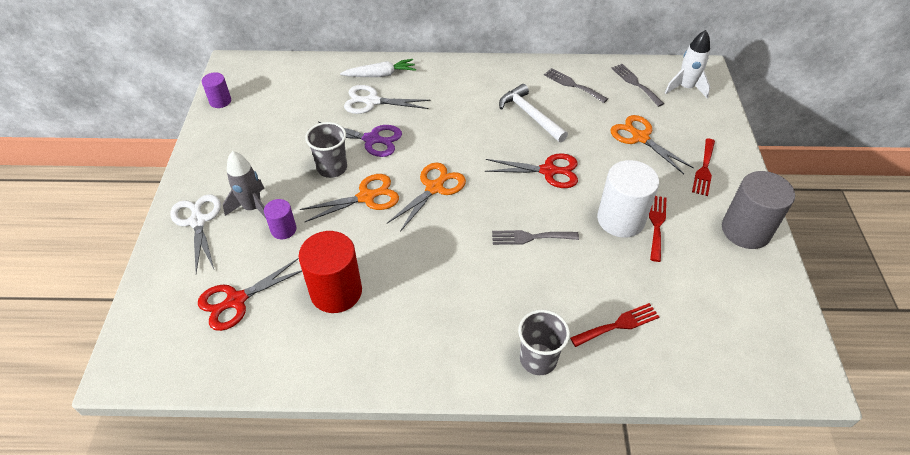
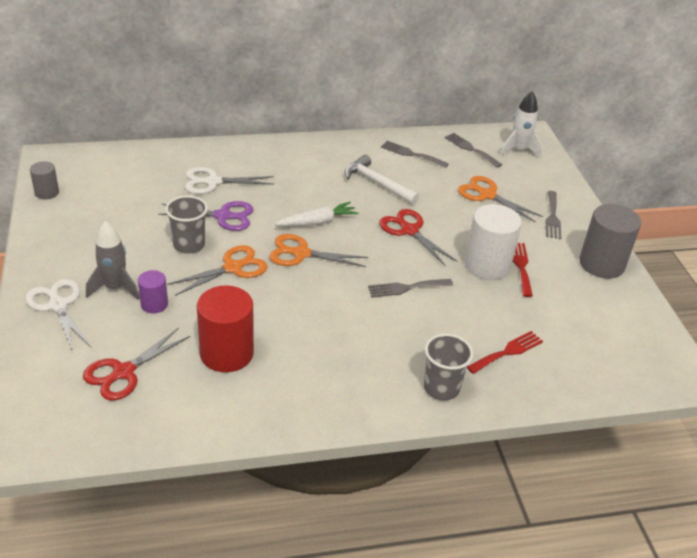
camera: 15 degrees left, 10 degrees down
purple cylinder [202,72,231,108] -> grey cylinder [30,161,59,199]
white carrot [340,59,416,77] -> white carrot moved to [275,202,359,226]
orange scissors [387,162,466,232] -> orange scissors turned 105 degrees counterclockwise [269,234,368,267]
red scissors [485,153,578,188] -> red scissors turned 120 degrees counterclockwise [379,209,458,267]
red fork [692,138,715,196] -> grey fork [546,191,561,239]

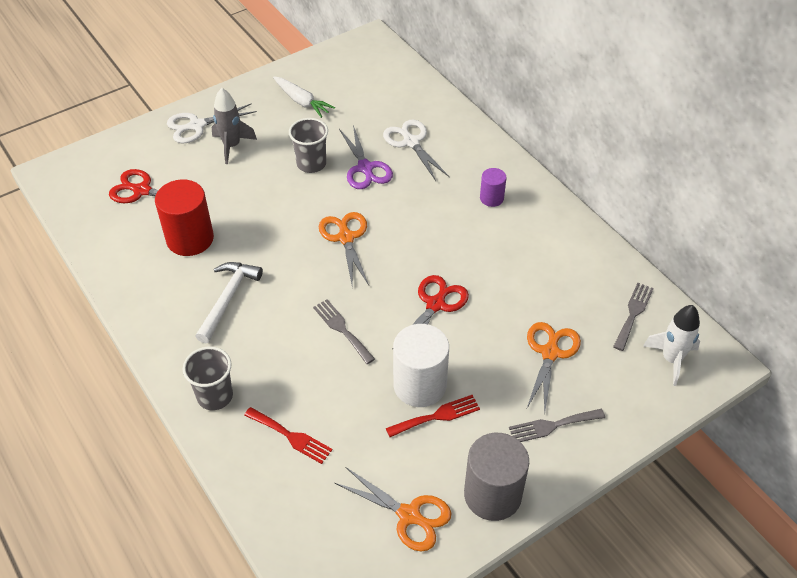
camera: 70 degrees right, 10 degrees up
white scissors [25,279,92,352] -> white scissors turned 150 degrees counterclockwise [167,103,257,143]
grey cylinder [30,161,59,199] -> none
purple cylinder [138,270,168,313] -> purple cylinder moved to [480,168,507,207]
orange scissors [167,245,267,296] -> orange scissors moved to [335,467,451,552]
white carrot [275,202,359,226] -> white carrot moved to [273,76,335,118]
white hammer [345,155,419,205] -> white hammer moved to [195,262,263,343]
grey fork [381,141,449,168] -> none

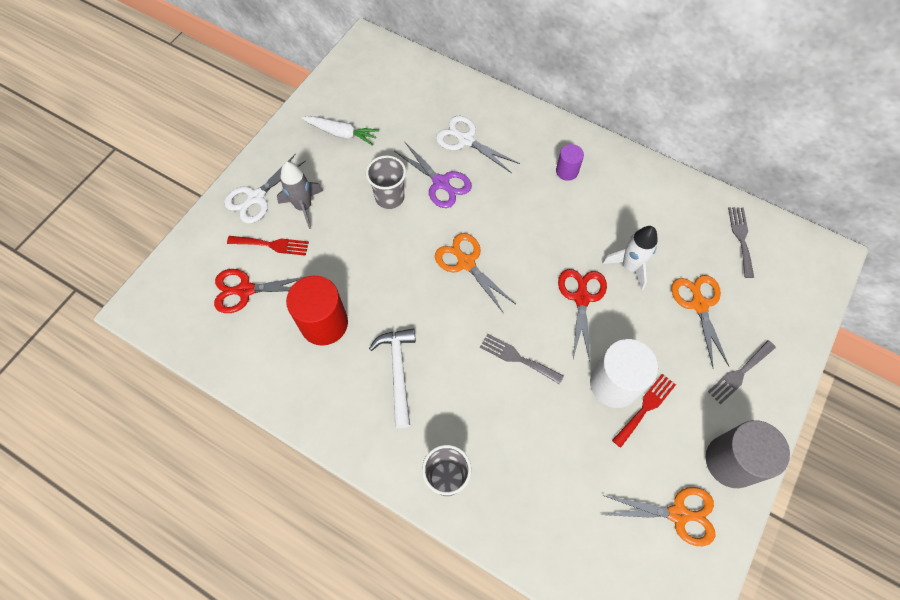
camera: 25 degrees left, 15 degrees up
red fork [244,407,332,464] -> red fork moved to [227,236,309,256]
white rocket [643,305,700,386] -> white rocket moved to [602,226,658,291]

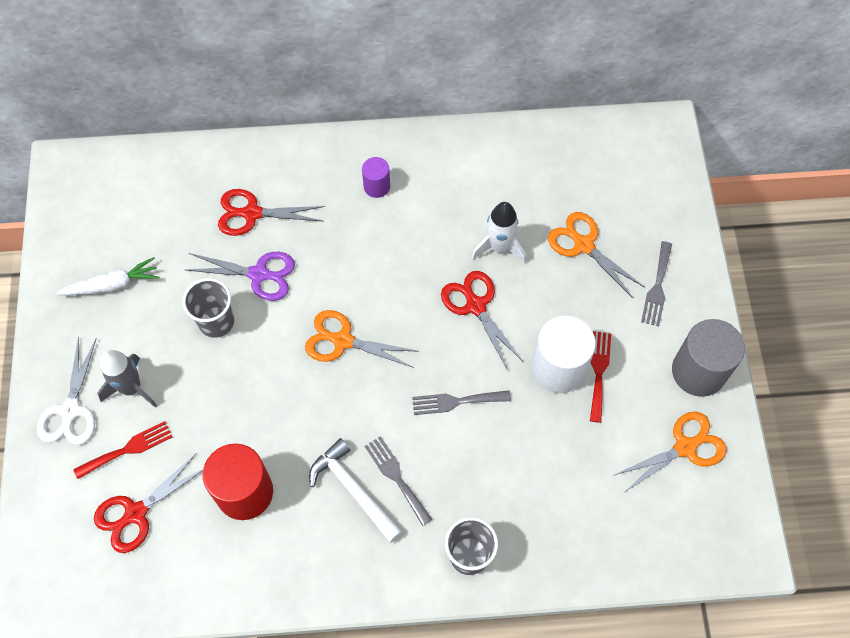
camera: 35 degrees left, 0 degrees up
white scissors [436,116,520,173] -> red scissors [218,189,325,236]
grey fork [728,207,754,278] -> grey fork moved to [364,436,432,526]

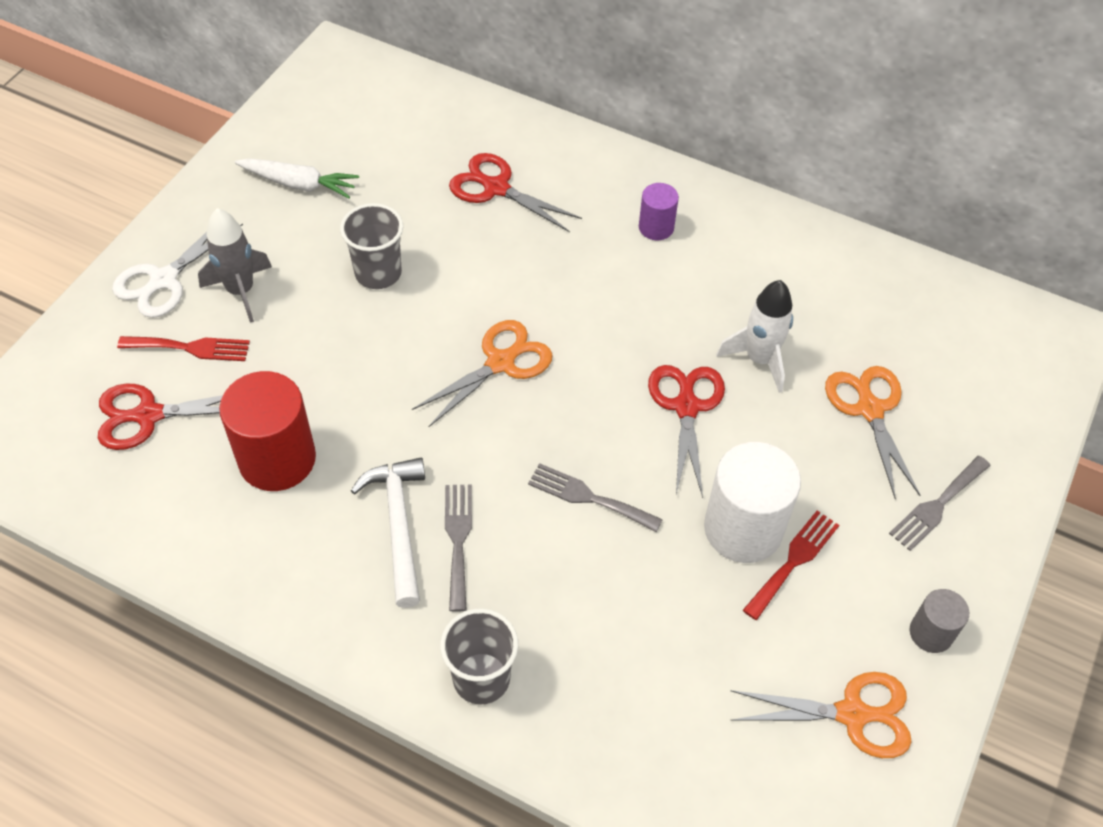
camera: 30 degrees right, 10 degrees down
purple scissors [186,252,295,301] -> none
orange scissors [305,310,419,368] -> orange scissors turned 90 degrees clockwise [412,320,553,427]
grey cylinder [672,319,745,397] -> grey cylinder [910,589,969,653], size x0.53

